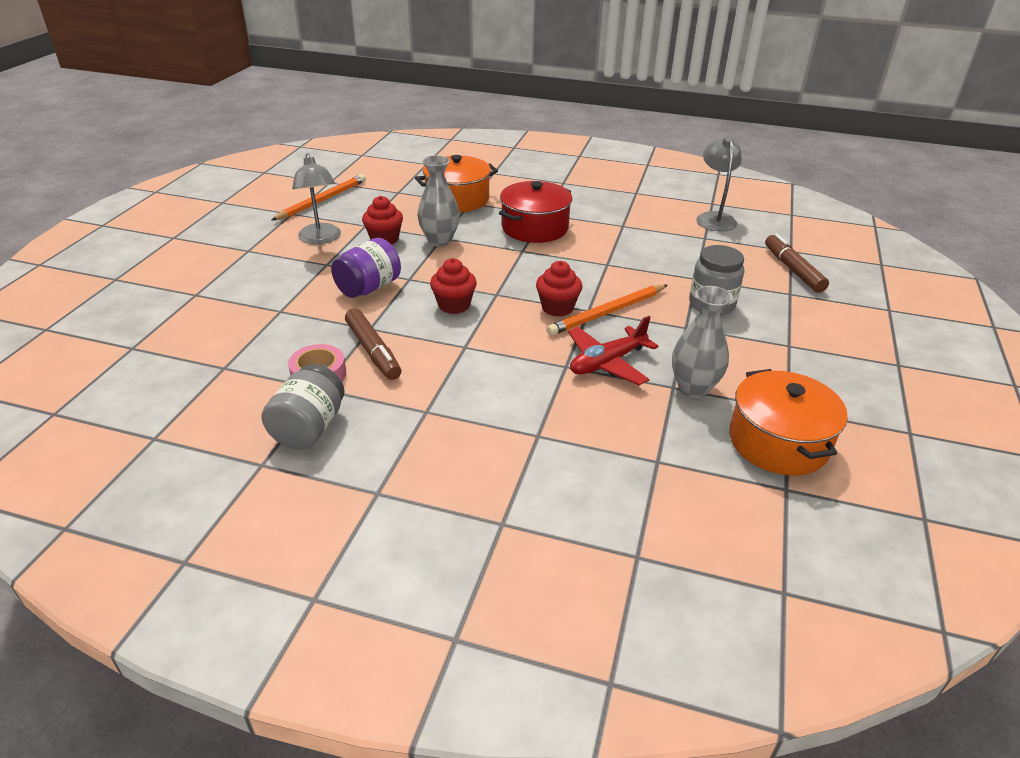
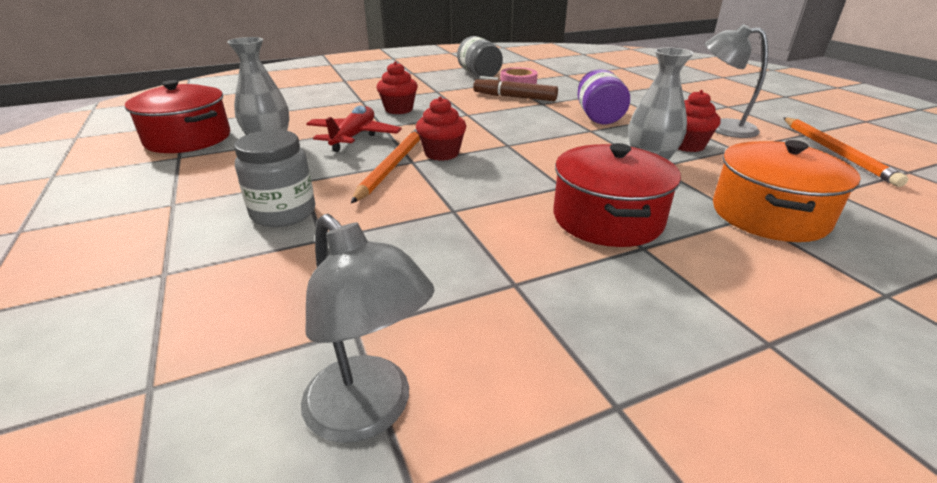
camera: 140 degrees right, 5 degrees down
red cupcake [430,258,477,314] -> red cupcake moved to [377,61,418,114]
orange pot [729,369,848,476] -> red pot [125,80,230,153]
brown marker [765,233,829,293] -> none

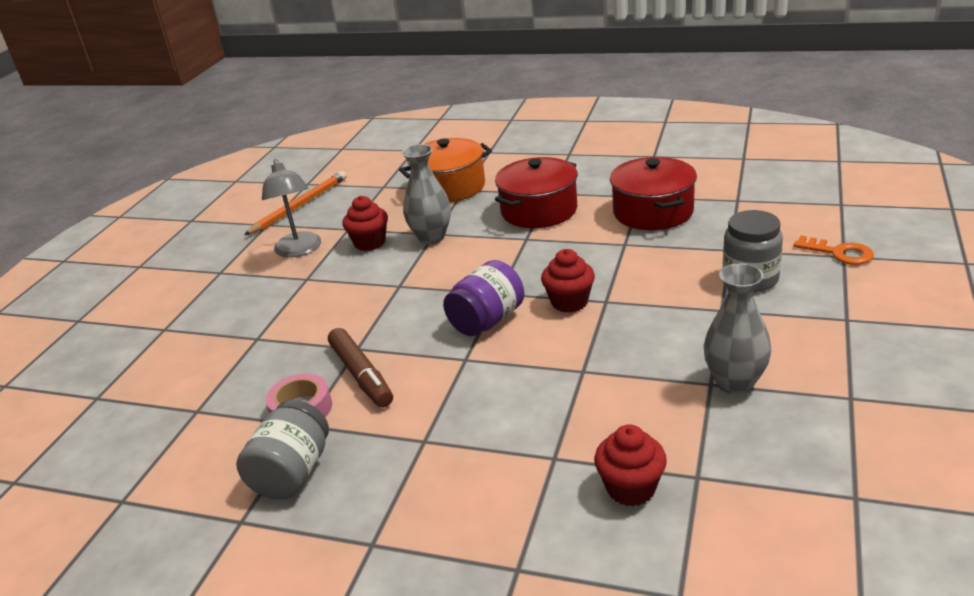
camera: 135 degrees left, 0 degrees up
red pot [125,80,230,153] -> red pot moved to [610,157,697,230]
grey lamp [301,214,434,443] -> none
red plane [307,106,402,152] -> none
orange pencil [351,129,420,203] -> none
red cupcake [377,61,418,114] -> red cupcake moved to [594,424,667,506]
purple jar [578,69,630,124] -> purple jar moved to [443,260,524,336]
none -> orange key [793,235,874,265]

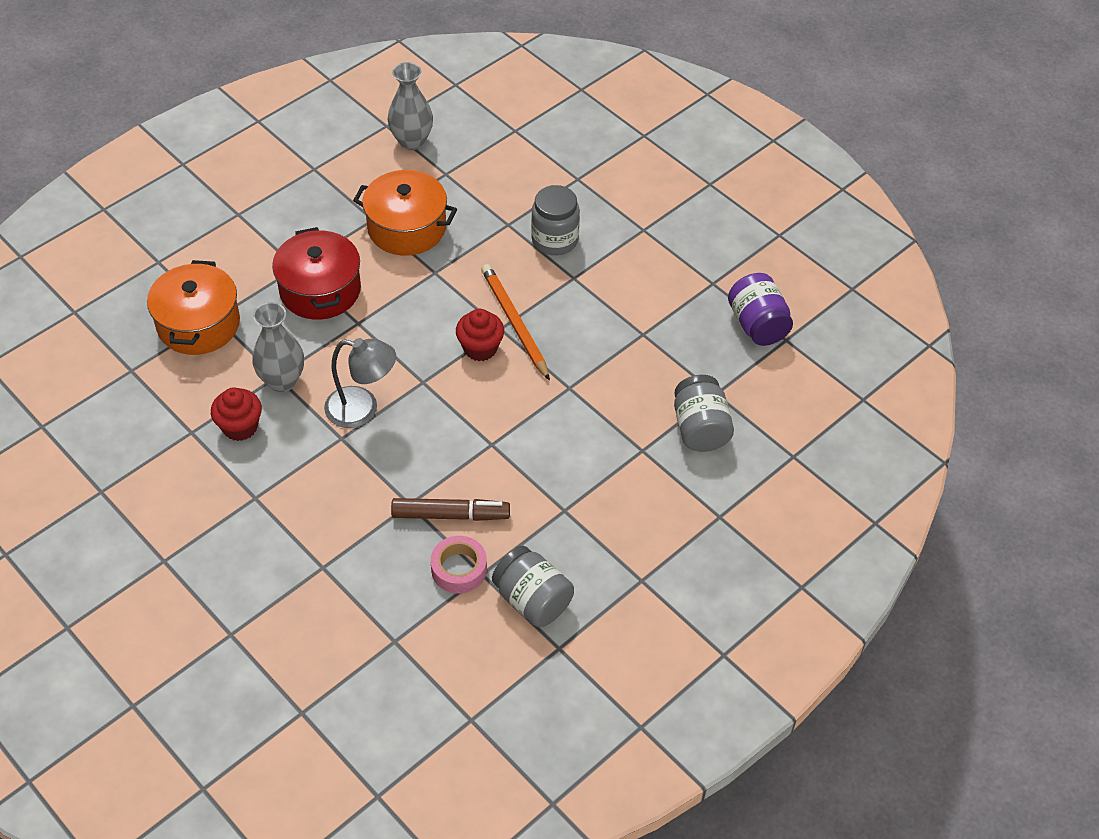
camera: 65 degrees left, 20 degrees up
orange pencil [244,171,347,235] -> orange pencil moved to [481,264,550,381]
grey lamp [262,159,321,257] -> grey lamp moved to [324,338,396,428]
purple jar [443,260,524,336] -> purple jar moved to [728,273,793,346]
red cupcake [594,424,667,506] -> grey jar [674,375,734,452]
red pot [610,157,697,230] -> orange pot [353,170,457,256]
grey vase [704,263,772,395] -> grey vase moved to [388,62,433,150]
orange key [793,235,874,265] -> none

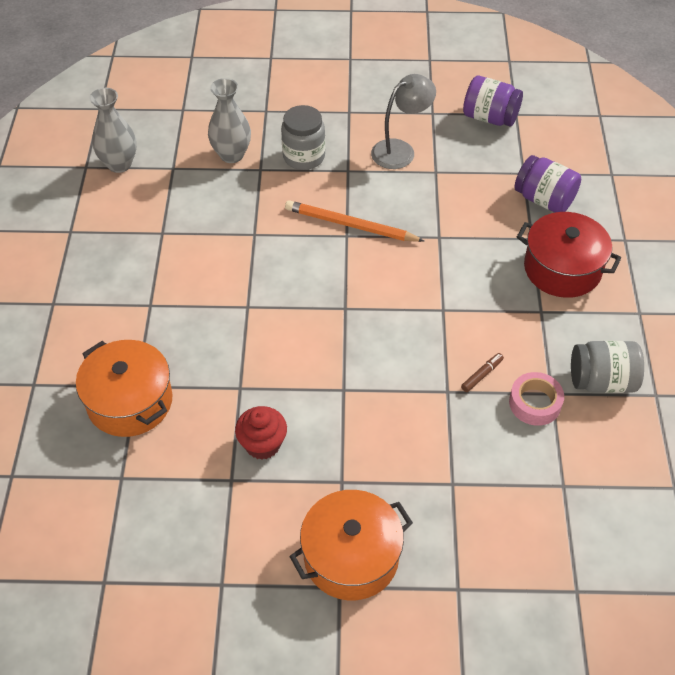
camera: 45 degrees left, 0 degrees up
grey vase [252,302,304,392] -> grey vase moved to [208,78,251,163]
red pot [272,227,361,320] -> red pot moved to [517,212,621,298]
grey lamp [324,338,396,428] -> grey lamp moved to [371,74,436,169]
orange pot [353,170,457,256] -> orange pot moved to [289,490,413,600]
brown marker [391,498,510,521] -> brown marker [461,353,504,392], size x0.52
red cupcake [456,309,504,361] -> none
grey jar [674,375,734,452] -> purple jar [514,155,581,213]

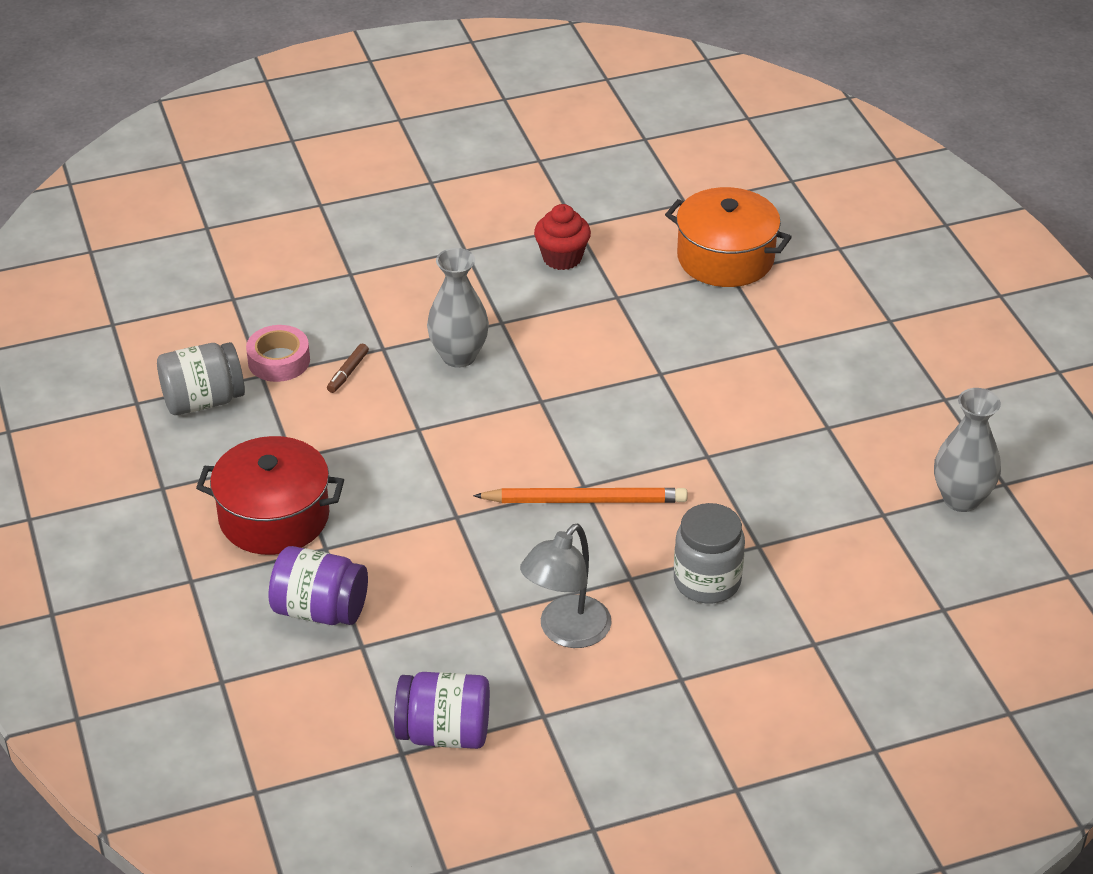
camera: 160 degrees right, 10 degrees down
grey vase [208,78,251,163] -> grey vase moved to [427,248,489,368]
orange pot [289,490,413,600] -> none

